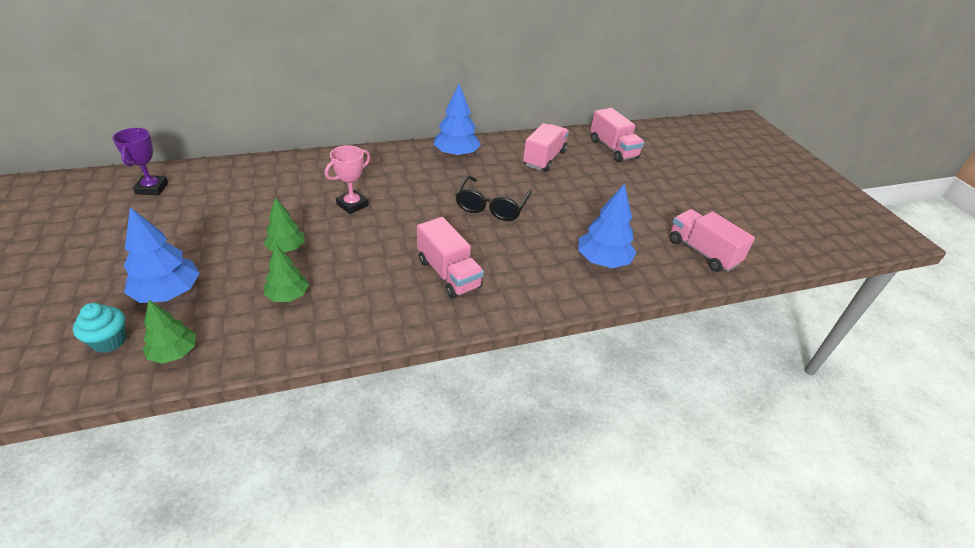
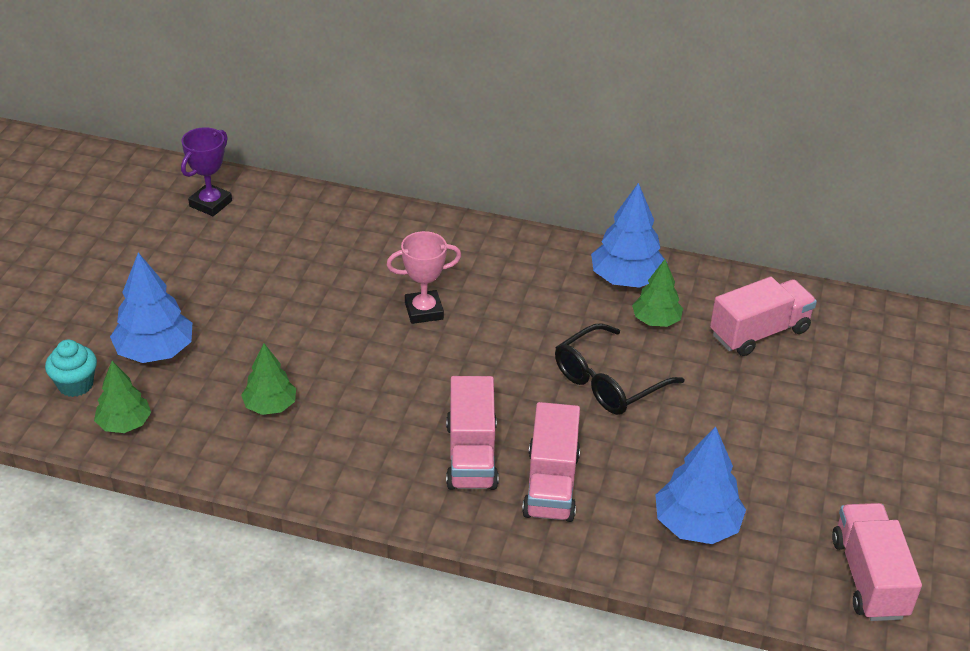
camera: 35 degrees right, 0 degrees up
green tree [264,198,305,252] -> green tree moved to [632,259,683,327]
pink truck [590,108,644,162] -> pink truck moved to [522,402,580,522]

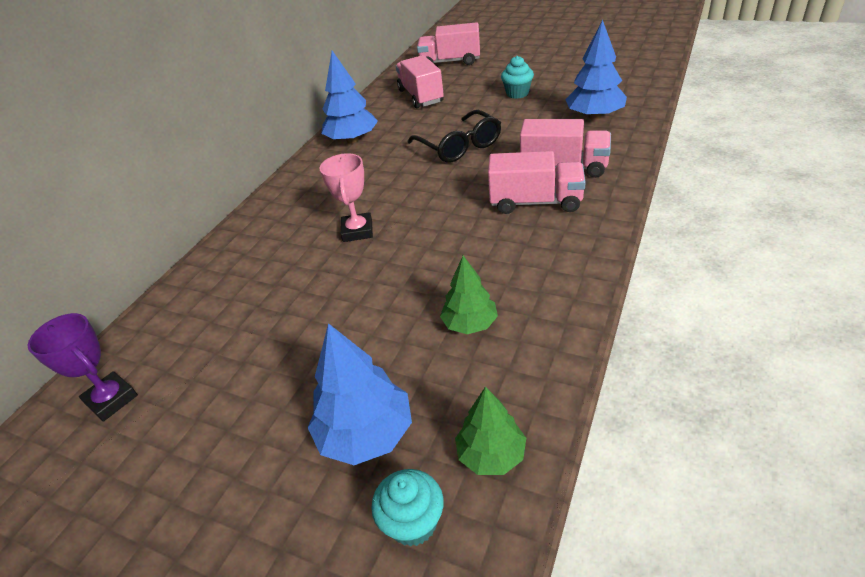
camera: 75 degrees left, 0 degrees up
green tree [632,259,683,327] -> none
pink truck [832,503,922,621] -> pink truck moved to [417,22,480,65]
none -> turquoise cupcake [501,56,534,99]

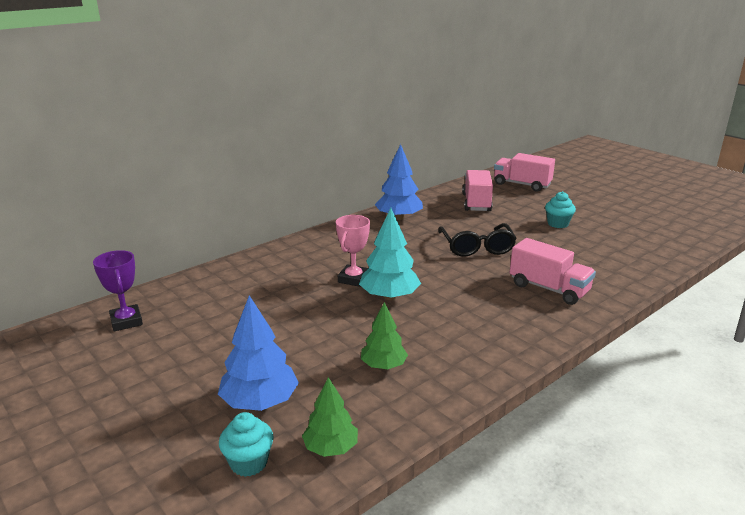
camera: 20 degrees right, 15 degrees down
pink truck [488,151,586,214] -> none
blue tree [565,20,627,120] -> none
none -> turquoise tree [359,208,421,300]

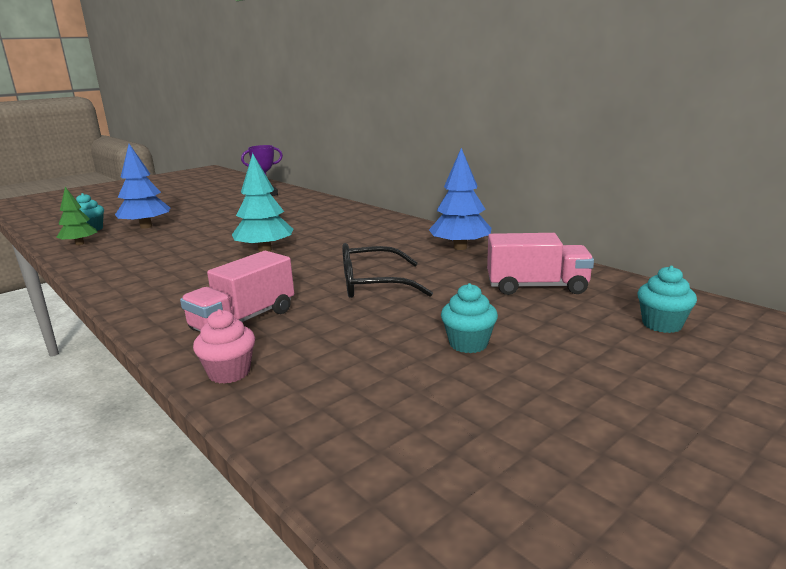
camera: 90 degrees right, 5 degrees down
pink trophy [336,215,370,287] -> none
green tree [361,302,408,369] -> none
pink truck [494,153,555,192] -> turquoise cupcake [638,266,697,333]
none -> pink cupcake [193,309,255,384]

